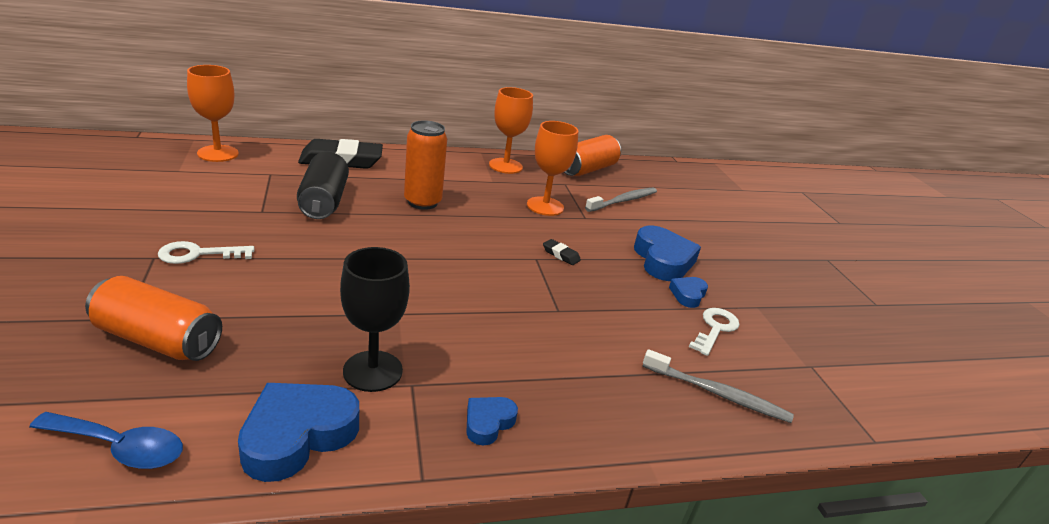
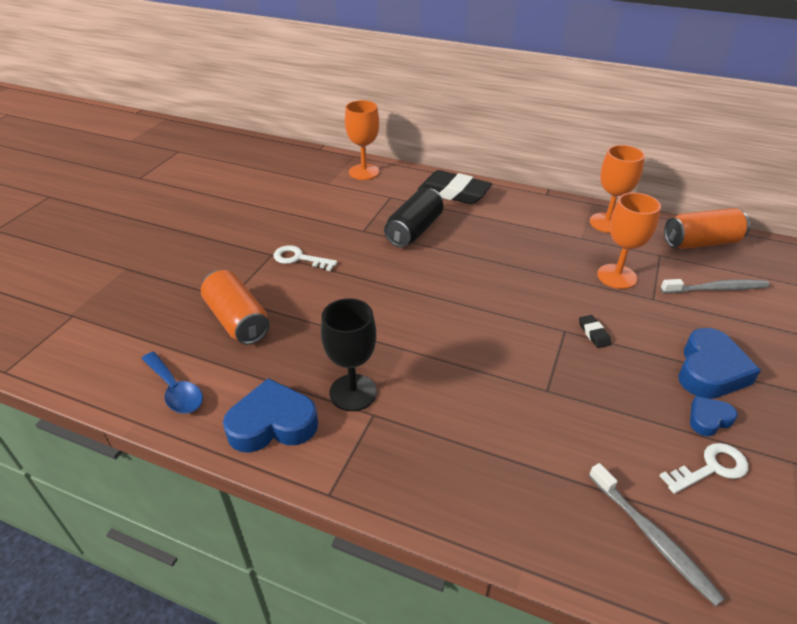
camera: 40 degrees right, 10 degrees up
orange can [404,120,447,210] -> none
blue heart [466,397,518,445] -> none

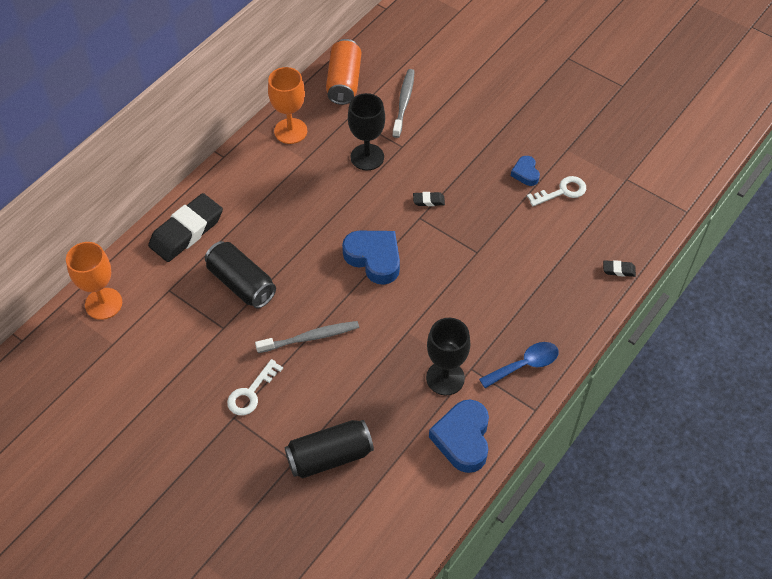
camera: 75 degrees left, 15 degrees up
blue spoon [142,352,203,414] -> blue spoon moved to [479,342,559,388]
orange can [201,270,270,345] -> black can [284,420,374,478]
grey toothbrush [589,463,725,606] -> grey toothbrush moved to [255,321,359,353]
orange goblet [597,192,661,289] -> black goblet [348,93,385,170]
white key [660,443,748,494] -> white key turned 75 degrees clockwise [527,176,586,206]
blue heart [678,328,761,399] -> blue heart moved to [342,231,400,285]
none -> black eraser [603,260,636,277]

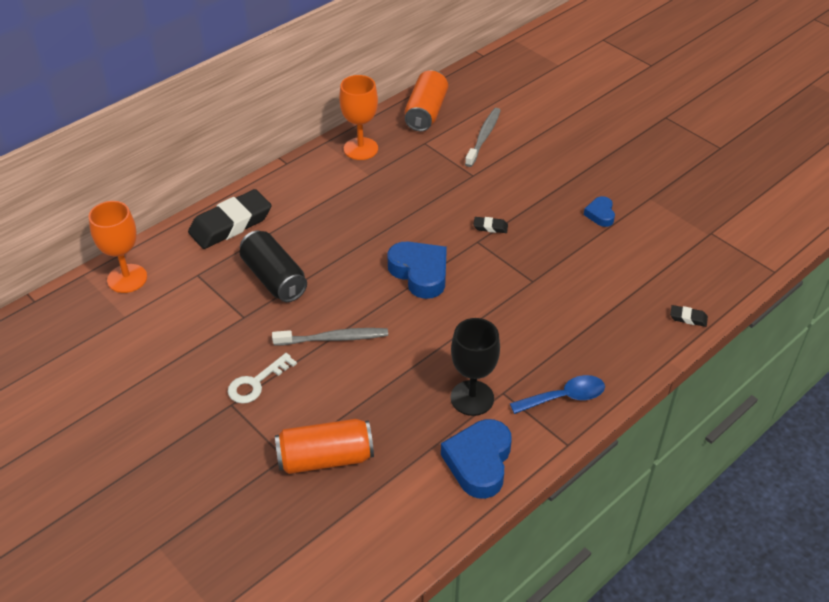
camera: 10 degrees right, 10 degrees down
black can [284,420,374,478] -> orange can [275,419,374,474]
black goblet [348,93,385,170] -> none
white key [527,176,586,206] -> none

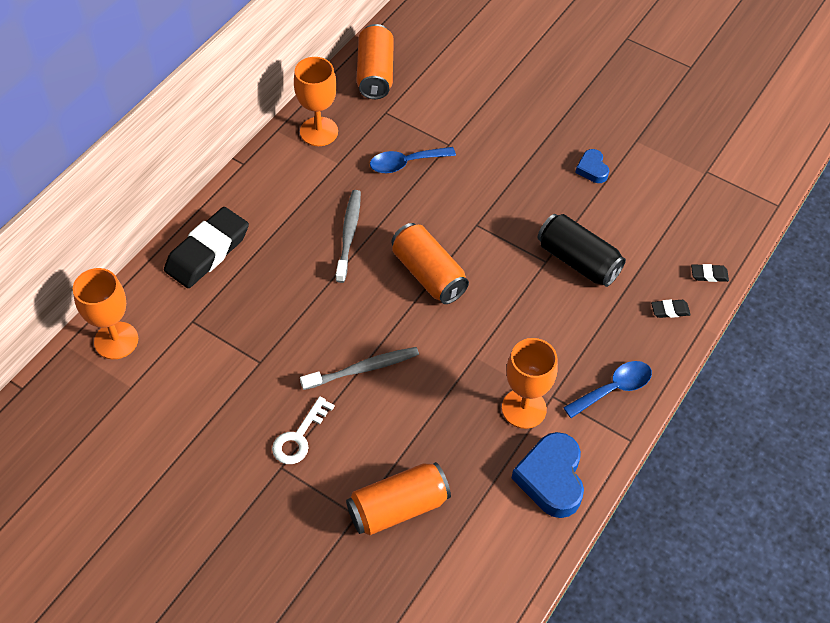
camera: 15 degrees left, 10 degrees up
black can [240,231,307,302] -> black can moved to [538,214,626,287]
blue heart [387,242,447,299] -> orange can [391,223,469,304]
black goblet [451,318,500,416] -> orange goblet [502,338,558,429]
grey toothbrush [465,108,501,167] -> grey toothbrush moved to [336,190,361,283]
black eraser [473,217,508,233] -> black eraser moved to [651,300,691,318]
none -> blue spoon [370,147,456,173]

